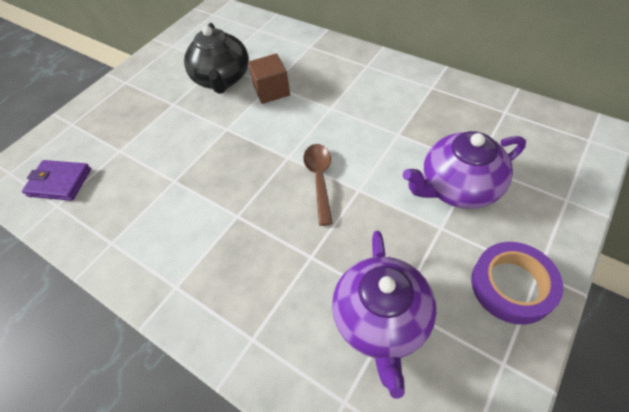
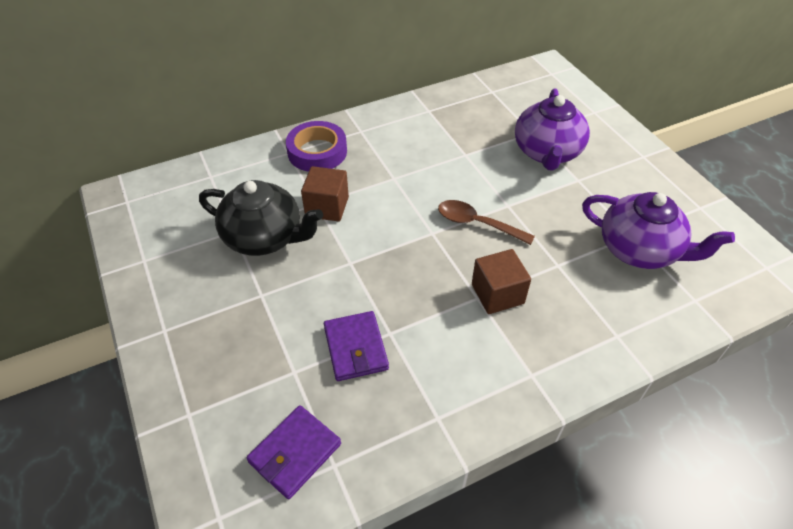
camera: 65 degrees left, 5 degrees down
purple tape [471,242,563,325] -> purple tape moved to [286,121,347,172]
none -> purple wallet [324,311,389,381]
none -> brown cube [472,249,531,314]

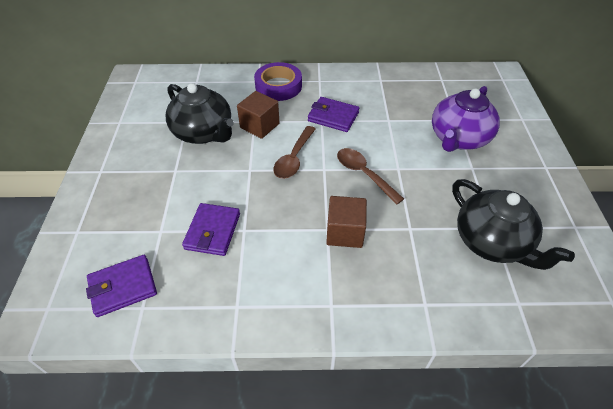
camera: 25 degrees right, 0 degrees up
purple teapot [582,192,735,269] -> black teapot [452,179,575,270]
none -> brown spoon [273,126,315,179]
none -> purple wallet [308,97,359,132]

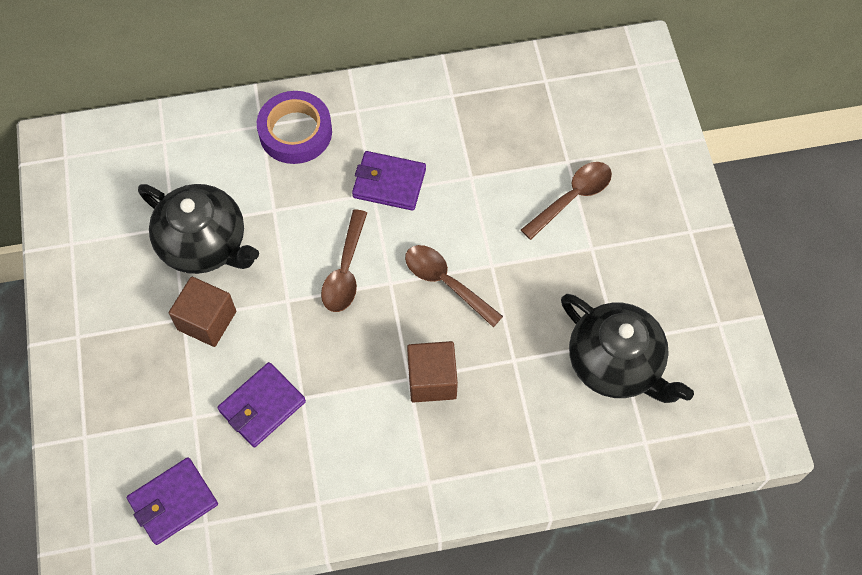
camera: 10 degrees left, 15 degrees up
purple wallet [182,203,240,256] -> purple wallet turned 45 degrees clockwise [217,362,306,447]
brown cube [237,91,279,139] -> brown cube moved to [169,277,236,347]
purple teapot [432,86,500,152] -> brown spoon [521,162,612,240]

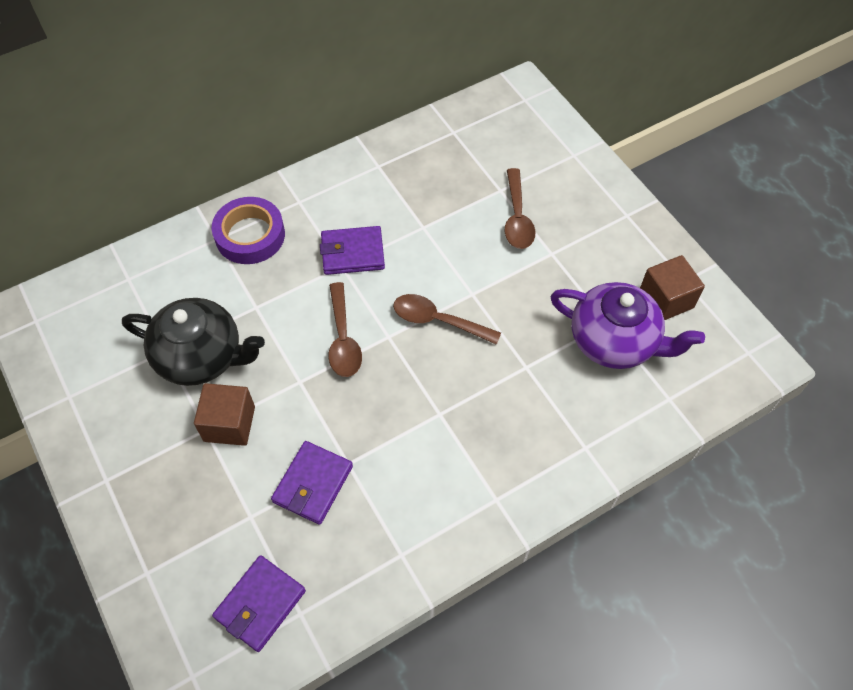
camera: 20 degrees left, 5 degrees down
brown cube [407,341,458,403] -> brown cube moved to [640,255,705,320]
brown spoon [521,162,612,240] -> brown spoon turned 150 degrees clockwise [504,168,535,249]
black teapot [561,294,694,403] -> purple teapot [550,282,705,369]

